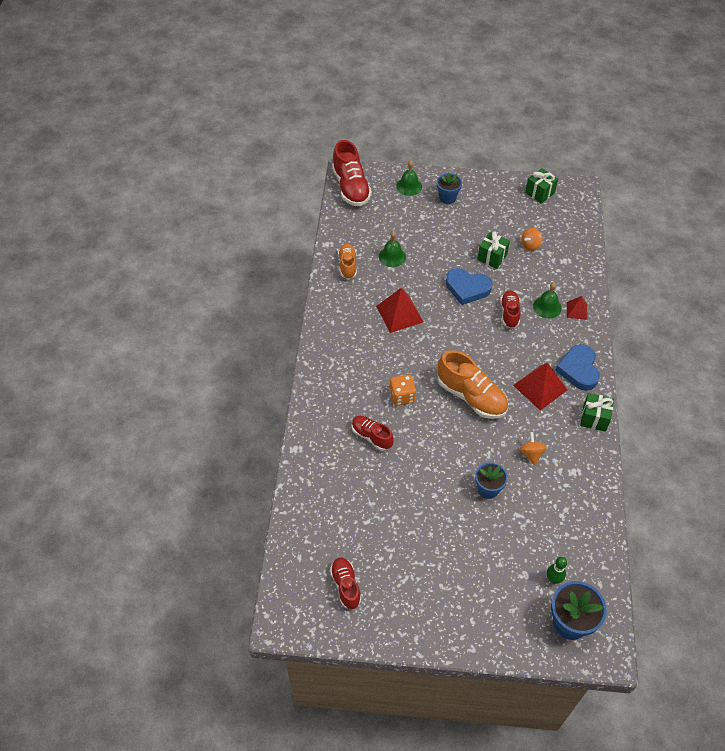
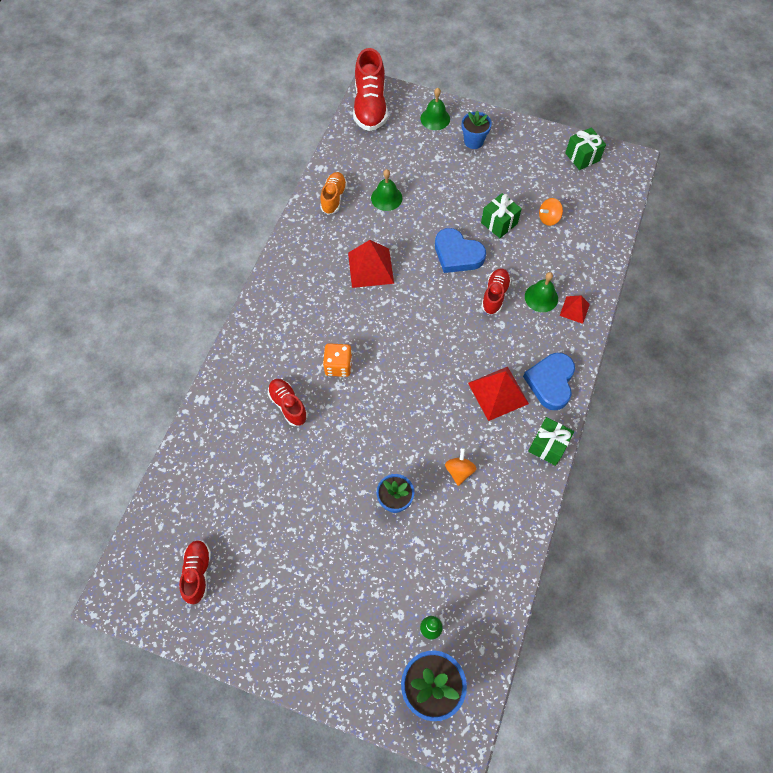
camera: 15 degrees right, 10 degrees up
orange shoe [438,350,508,419] -> none

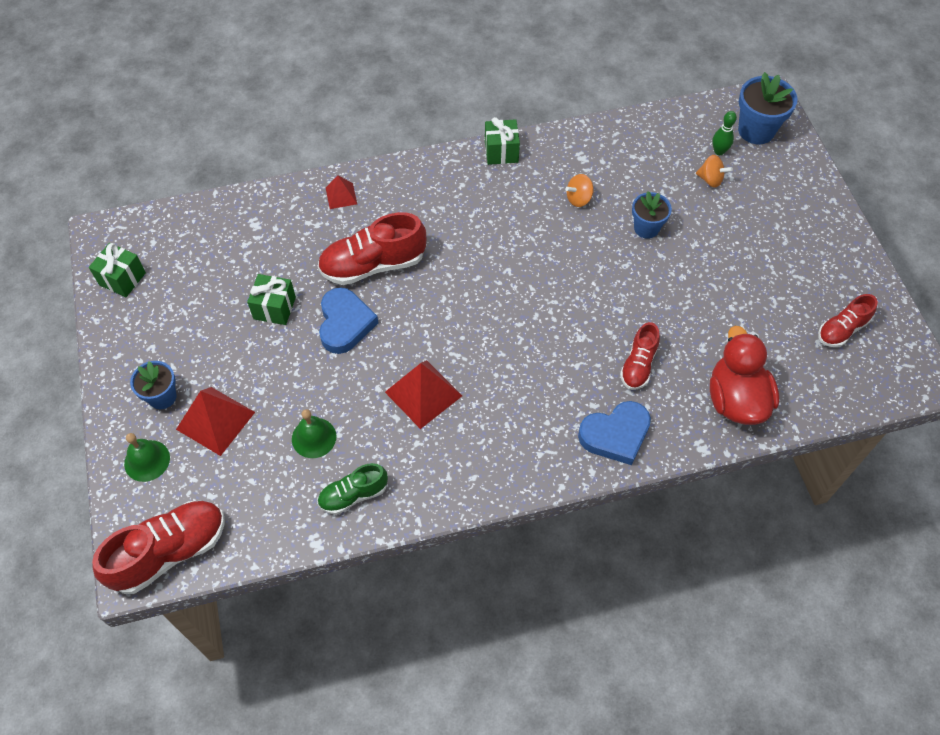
camera: 125 degrees left, 5 degrees down
orange shoe [320,172,347,215] -> green shoe [317,463,388,515]
orange dice [323,343,352,377] -> none
red pyramid [468,367,529,421] -> red pyramid moved to [176,387,255,456]
red shoe [481,268,511,315] -> red shoe [318,212,426,285], size x1.70
blue heart [523,353,575,410] -> blue heart moved to [578,401,651,465]
green bell [525,272,558,312] -> none
orange spinning top [539,198,563,226] -> orange spinning top moved to [696,155,733,188]
none -> red duck [710,326,779,425]

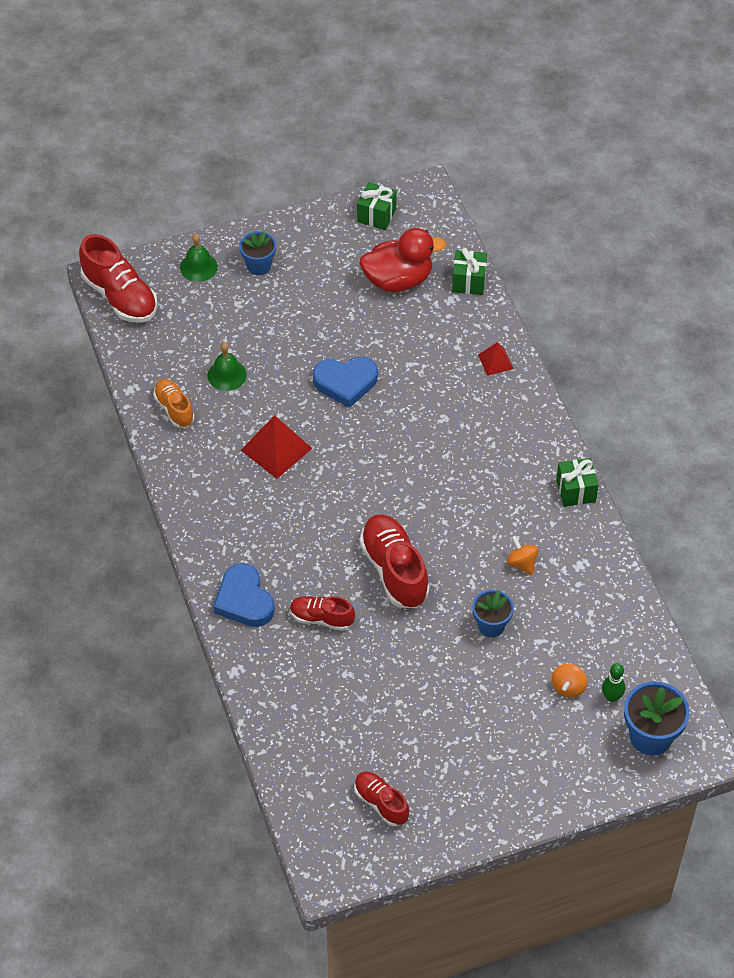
camera: 85 degrees right, 5 degrees down
red pyramid [176,387,255,456] -> none
green gift [247,274,296,325] -> green gift moved to [452,248,487,295]
green shoe [317,463,388,515] -> orange shoe [153,379,195,428]
red shoe [318,212,426,285] -> red shoe moved to [359,514,430,608]
red duck [710,326,779,425] -> red duck moved to [359,228,446,292]

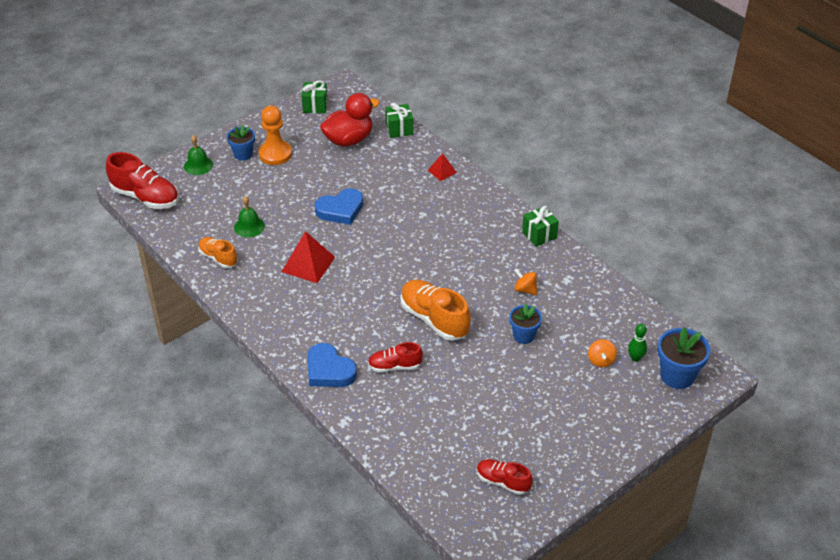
camera: 20 degrees left, 10 degrees down
red shoe [359,514,430,608] -> orange shoe [400,280,471,341]
none -> orange pawn [259,105,292,165]

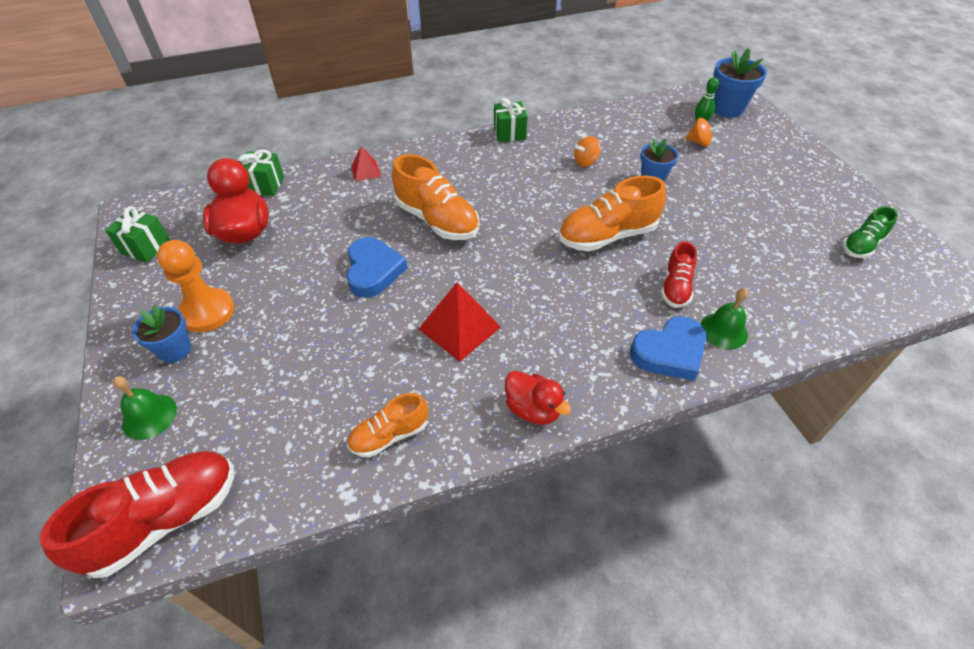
camera: 70 degrees left, 5 degrees up
green bell [234,196,265,238] -> green bell moved to [701,288,748,349]
red shoe [477,459,533,495] -> green shoe [843,206,898,258]
none -> orange shoe [392,154,479,240]
none -> red duck [505,371,571,425]

